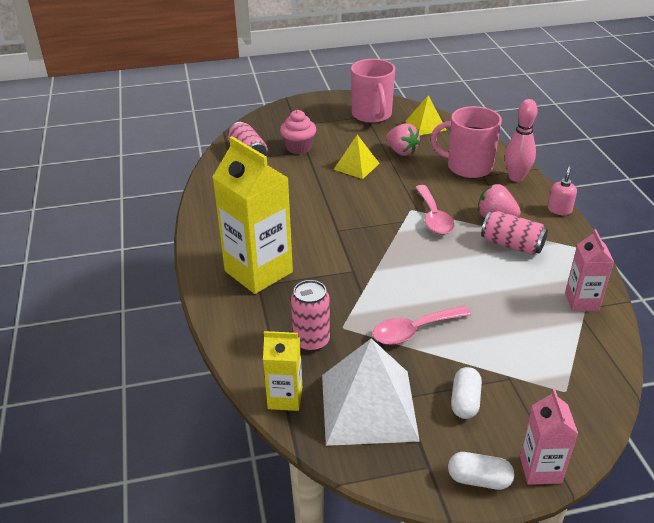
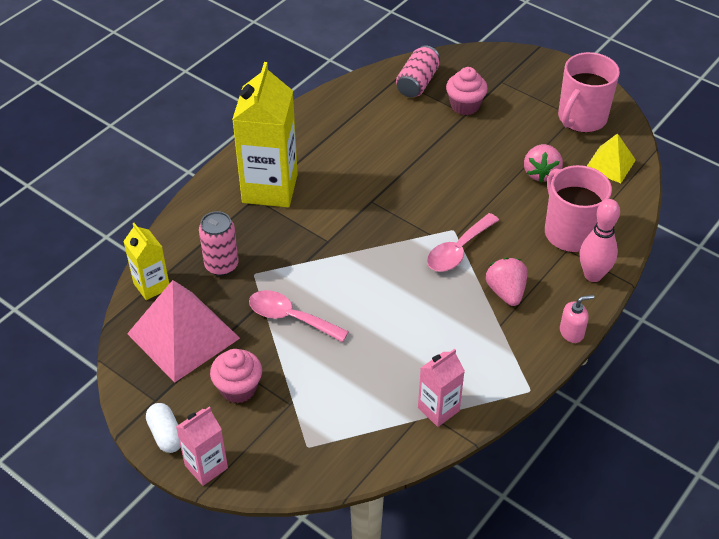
camera: 50 degrees right, 10 degrees up
white pyramid [322,338,420,446] -> pink pyramid [127,280,240,383]
yellow pyramid [333,135,380,179] -> none
white capsule [451,367,482,419] -> pink cupcake [210,349,262,403]
pink can [481,211,548,255] -> none

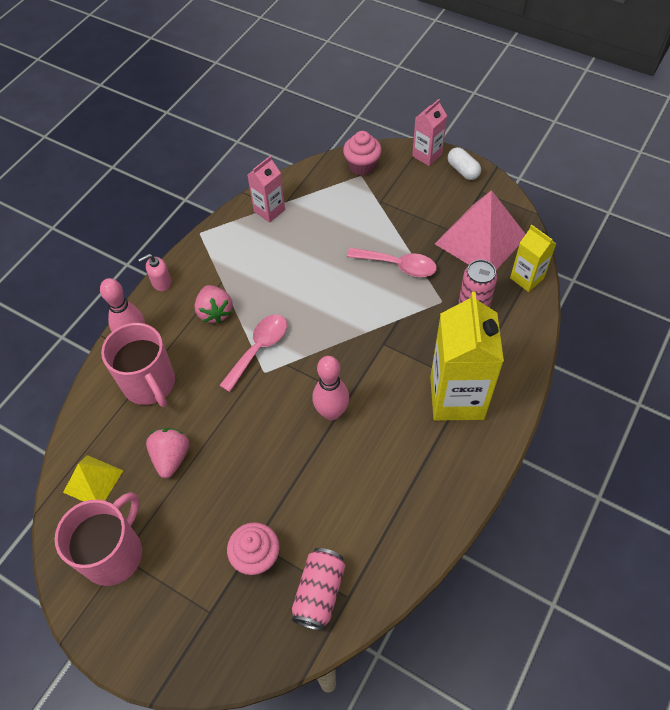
camera: 175 degrees right, 10 degrees up
pink cupcake [210,349,262,403] -> pink cupcake moved to [343,131,382,176]
none -> pink bowling pin [312,356,349,420]

